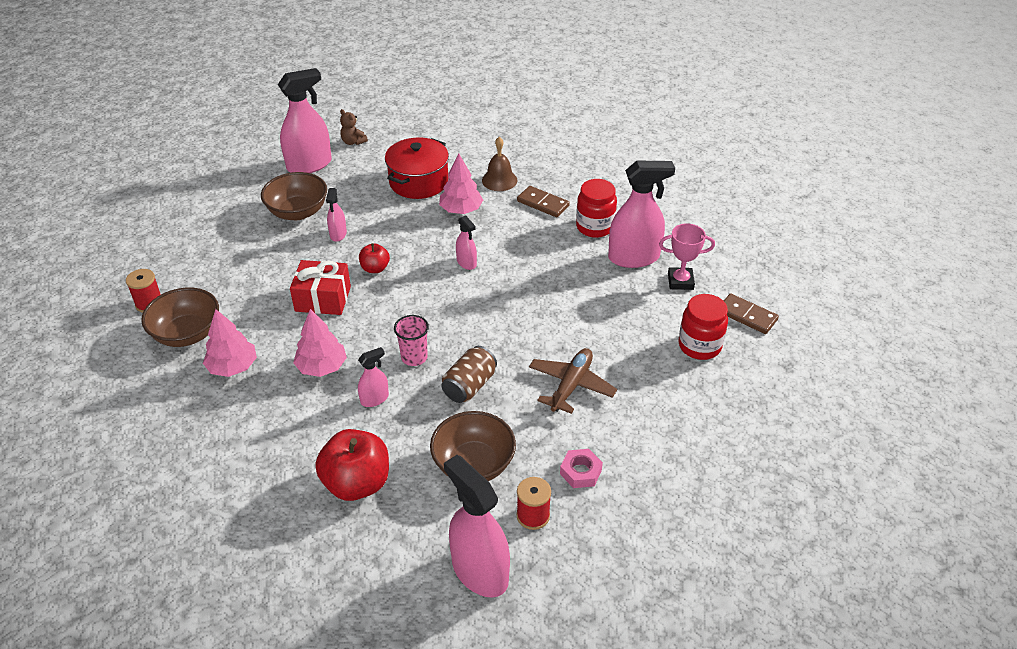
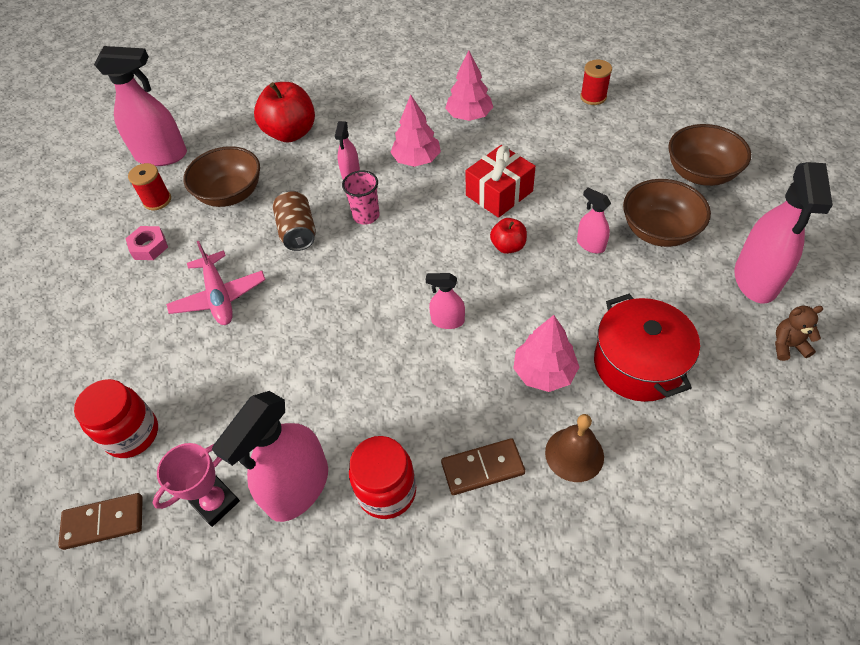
camera: 135 degrees right, 10 degrees up
brown bowl [141,288,219,347] -> brown bowl moved to [668,124,751,186]
brown plane [529,348,617,414] -> pink plane [166,241,266,325]

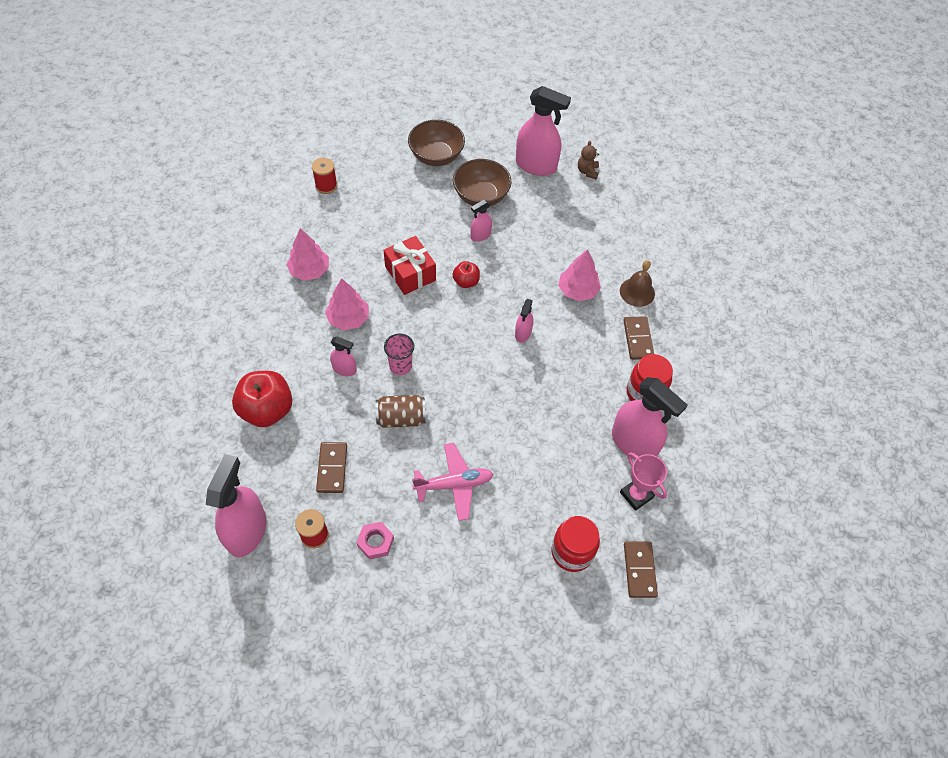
camera: 85 degrees left, 5 degrees up
brown bowl [183,146,260,207] -> brown domino [316,442,347,493]
red pot [594,294,700,402] -> none

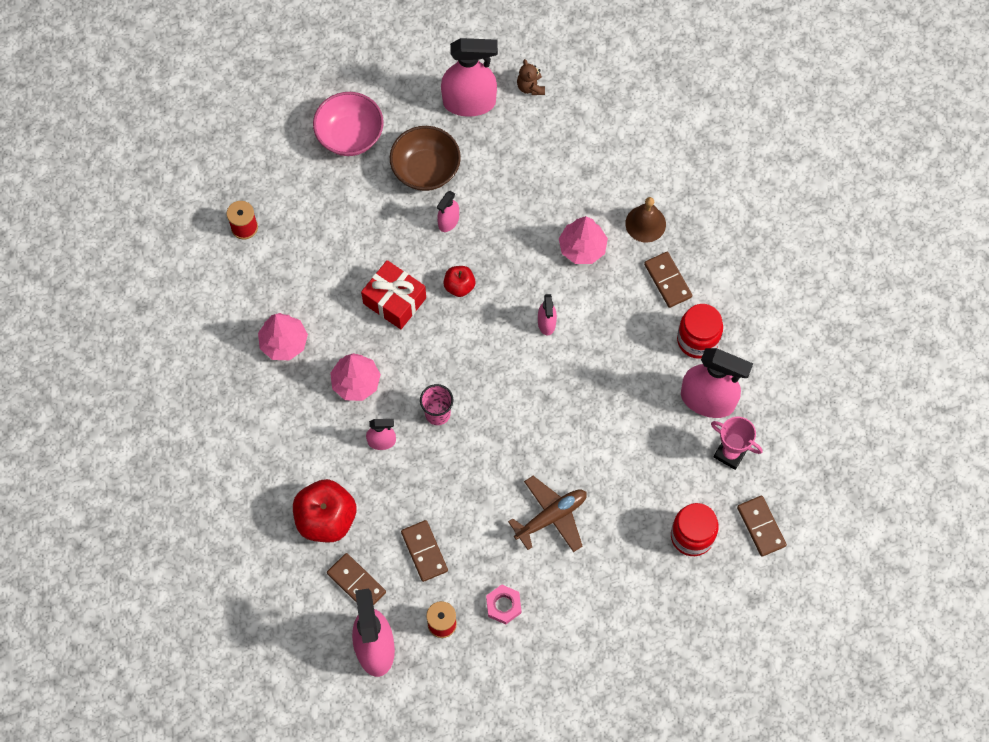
camera: 20 degrees left, 10 degrees up
brown can [376,395,426,428] -> none
brown bowl [408,120,465,166] -> pink bowl [313,92,384,156]
pink plane [412,443,494,521] -> brown plane [508,476,587,552]
none -> brown domino [327,553,386,605]

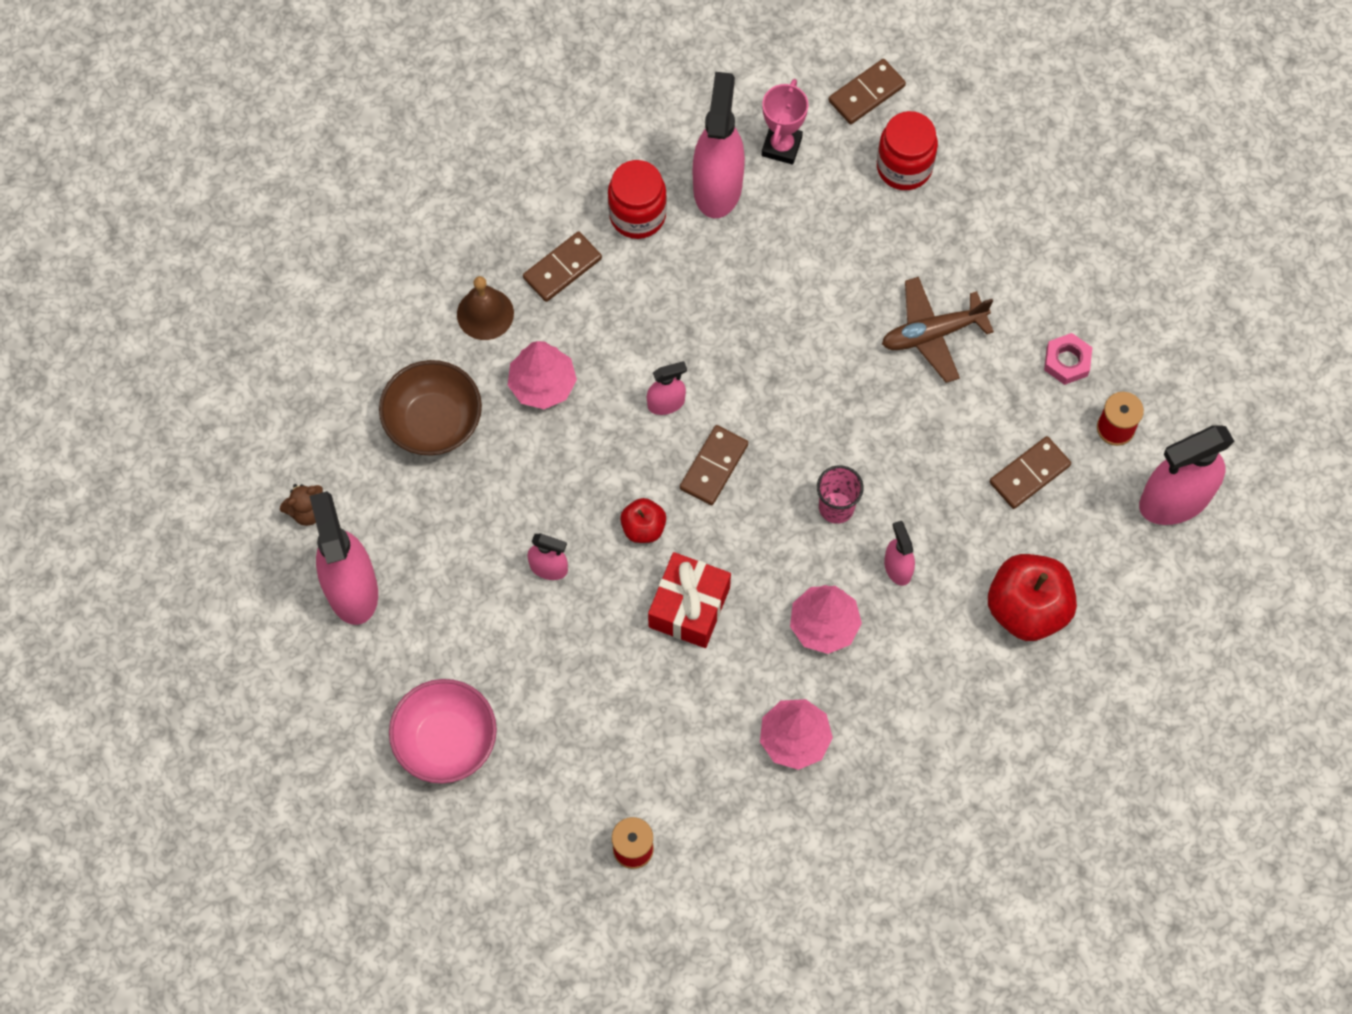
camera: 105 degrees left, 0 degrees up
brown domino [327,553,386,605] -> brown domino moved to [680,425,748,505]
brown bowl [390,126,461,191] -> brown bowl moved to [379,360,482,456]
brown plane [508,476,587,552] -> brown plane turned 60 degrees counterclockwise [882,277,994,383]

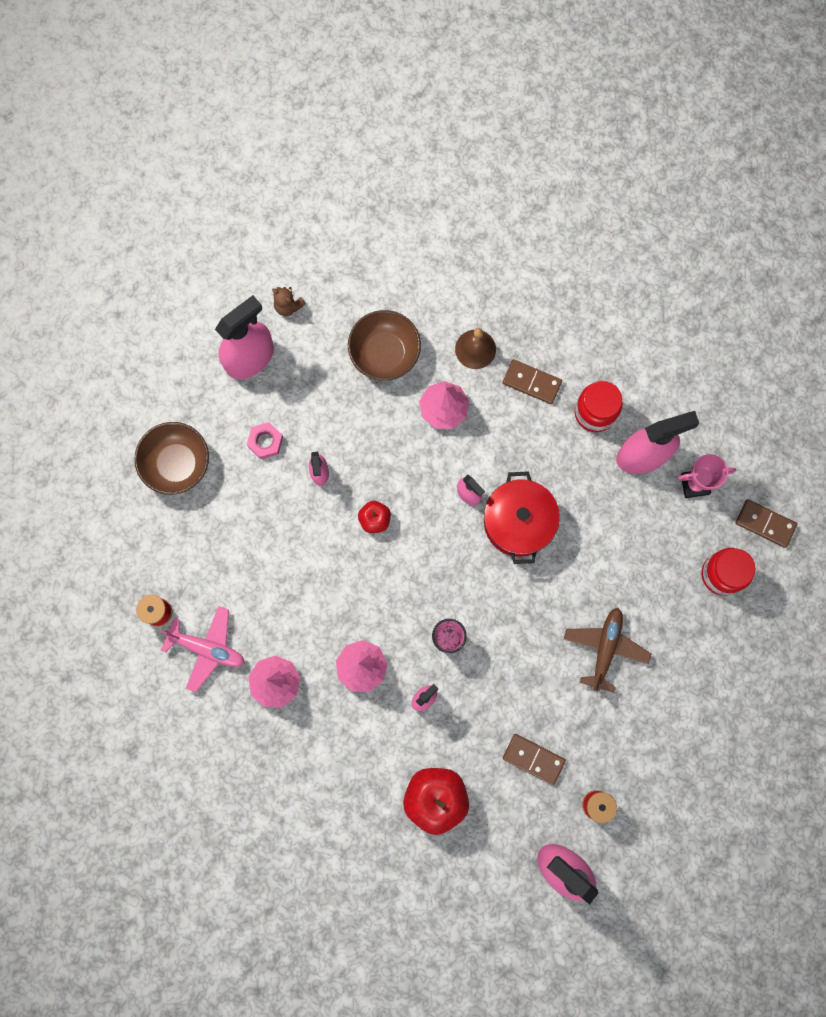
camera: 65 degrees right, 10 degrees up
pink bowl [389,679,497,784] -> brown bowl [134,422,209,495]
red gift [648,552,731,648] -> none
brown domino [680,425,748,505] -> none
brown plane [882,277,994,383] -> brown plane turned 60 degrees clockwise [564,608,651,693]
pink nut [1044,333,1092,385] -> pink nut moved to [247,422,283,459]
none -> pink plane [160,606,245,692]
none -> red pot [484,472,560,564]

